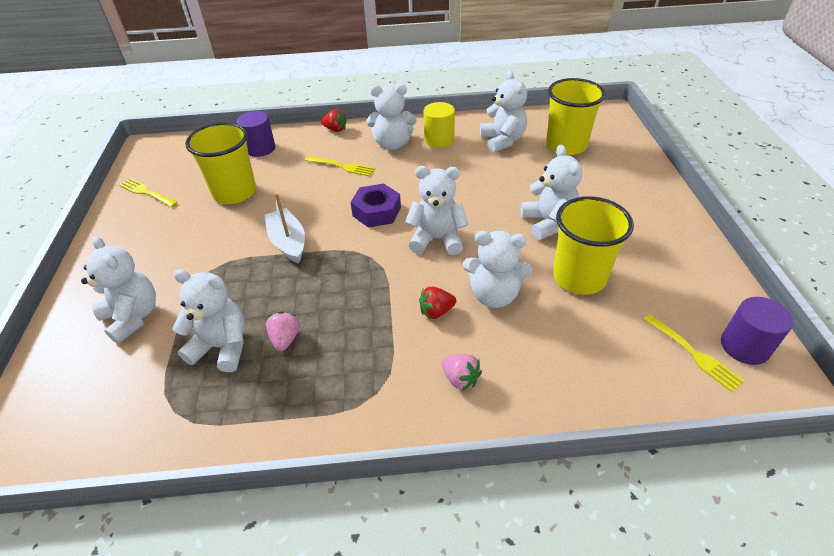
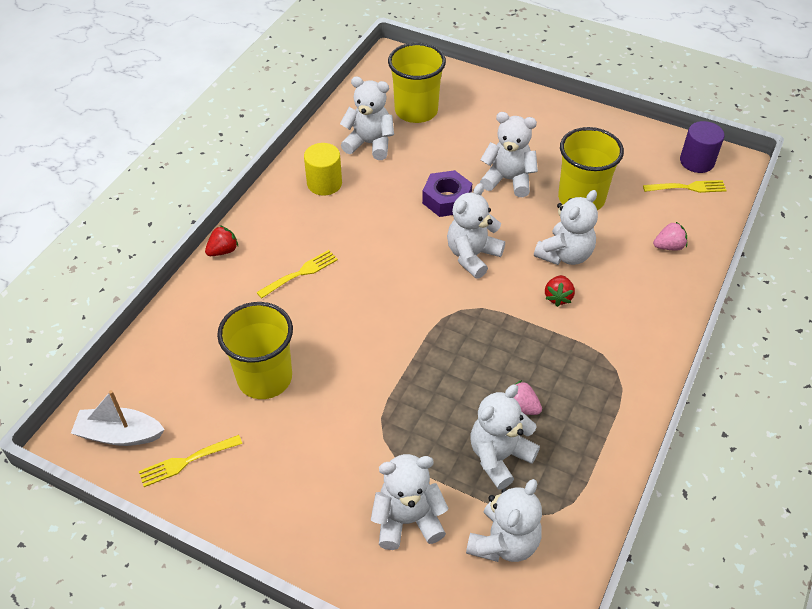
camera: 60 degrees left, 5 degrees up
purple cylinder [237,111,275,157] -> none
white boat [265,193,305,264] -> white boat moved to [71,390,165,446]
purple nut [350,184,401,228] -> purple nut moved to [422,170,472,217]
white teddy bear [366,84,417,150] -> white teddy bear moved to [466,479,542,562]
pink strawberry [442,354,482,391] -> pink strawberry moved to [653,222,687,251]

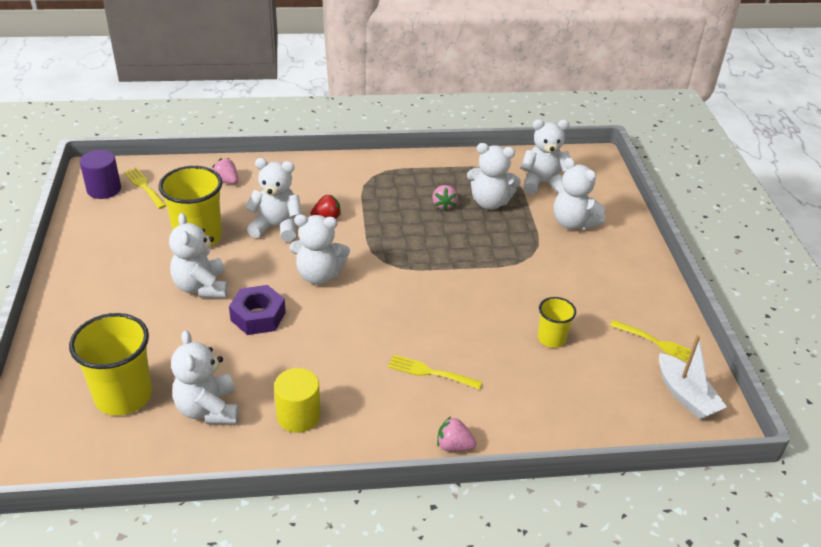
camera: 125 degrees left, 10 degrees down
red strawberry [205,225,238,256] -> pink strawberry [437,416,477,452]
yellow cup [217,302,293,399] -> yellow cup [538,297,576,348], size x0.55

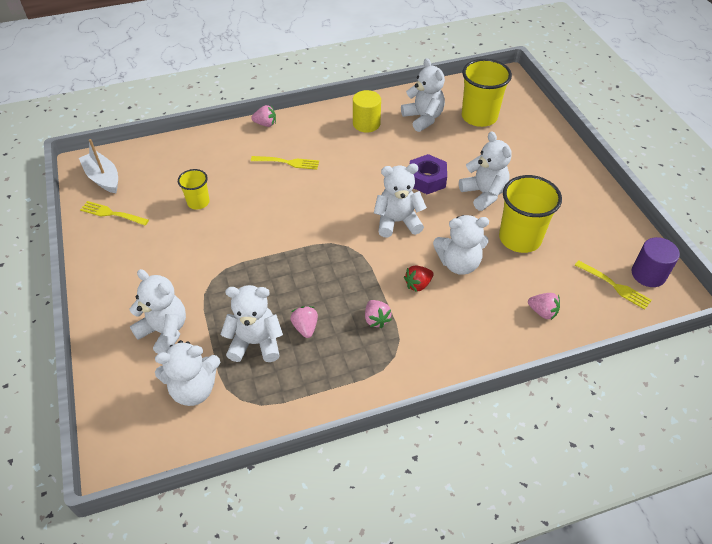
camera: 170 degrees right, 10 degrees up
none -> pink strawberry [365,300,392,328]

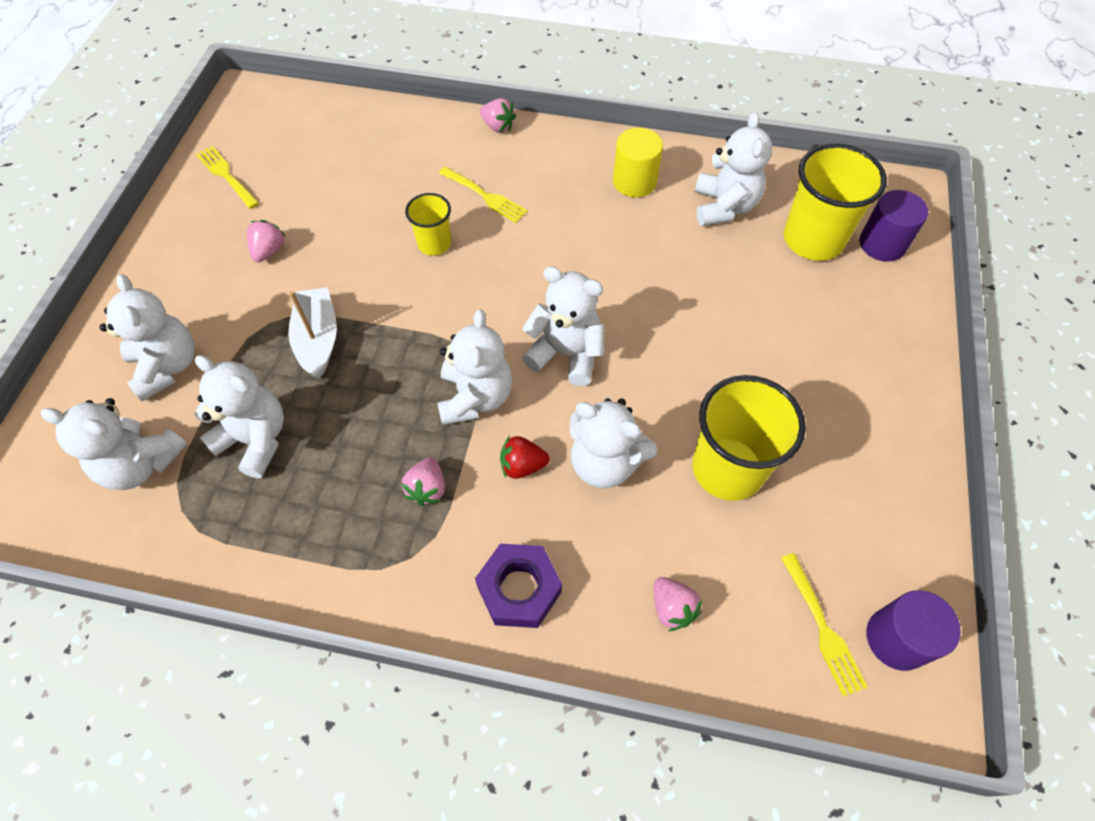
camera: 30 degrees right, 10 degrees up
white boat [79,139,118,193] -> white boat moved to [288,287,337,378]
yellow cup [178,169,210,210] -> yellow cup moved to [405,193,451,255]
pink strawberry [290,306,318,338] -> pink strawberry moved to [247,220,285,262]
purple nut [410,154,447,194] -> purple nut moved to [475,544,562,628]
white teddy bear [459,131,512,211] -> white teddy bear moved to [437,309,512,425]
none -> purple cylinder [860,190,928,262]

